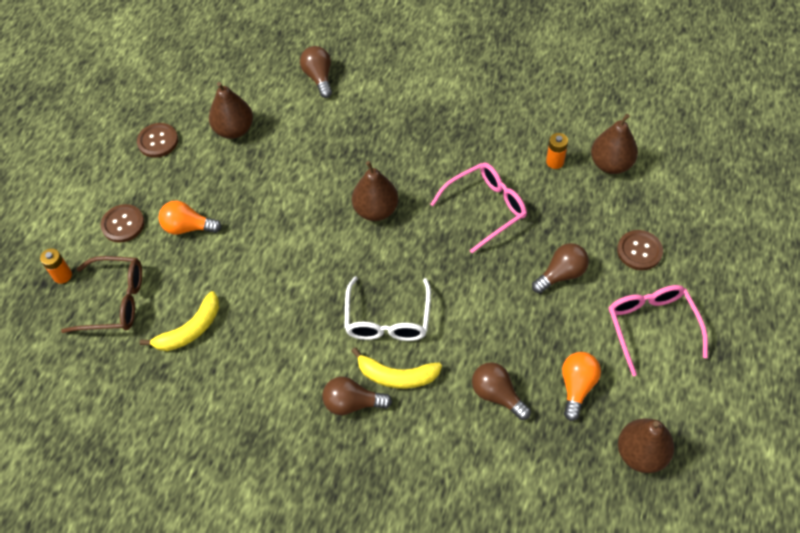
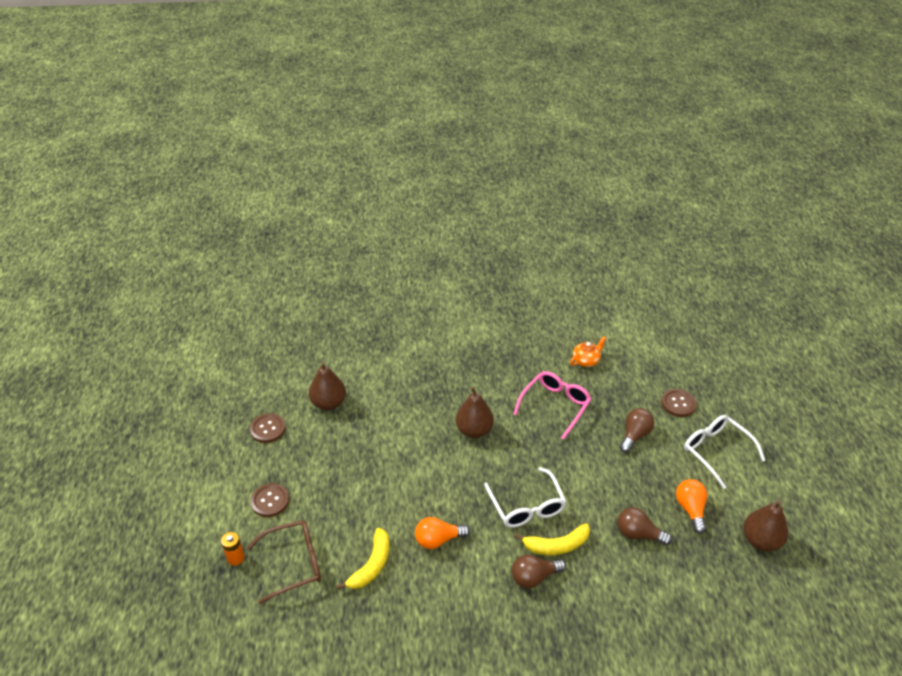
camera: 25 degrees left, 15 degrees down
orange light bulb [158,201,222,235] -> orange light bulb moved to [415,517,470,549]
brown light bulb [300,46,332,98] -> none
orange battery [546,133,568,169] -> orange teapot [570,337,606,367]
brown pear [591,114,638,174] -> none
pink glasses [609,285,708,376] -> white glasses [684,415,766,489]

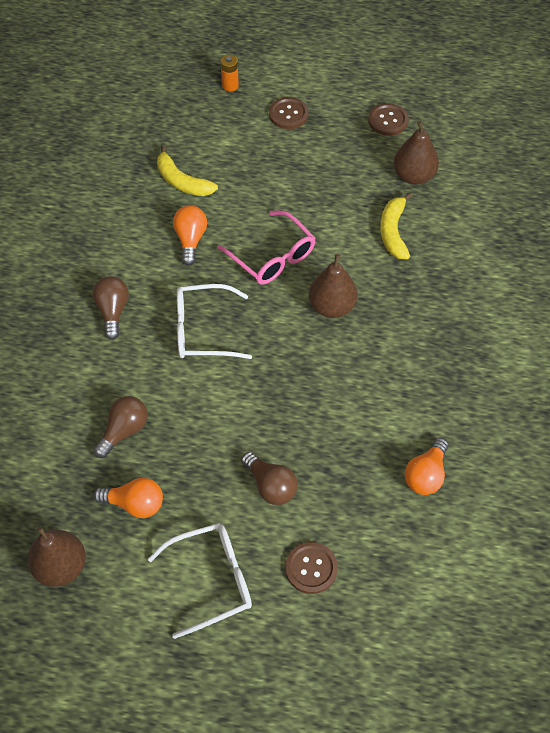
camera: 105 degrees right, 15 degrees up
brown glasses [247,520,321,604] -> none
pink glasses [514,371,591,440] -> pink glasses moved to [217,210,315,285]
yellow banana [515,523,590,555] -> yellow banana moved to [380,192,412,259]
orange teapot [570,337,606,367] -> orange light bulb [405,438,448,495]

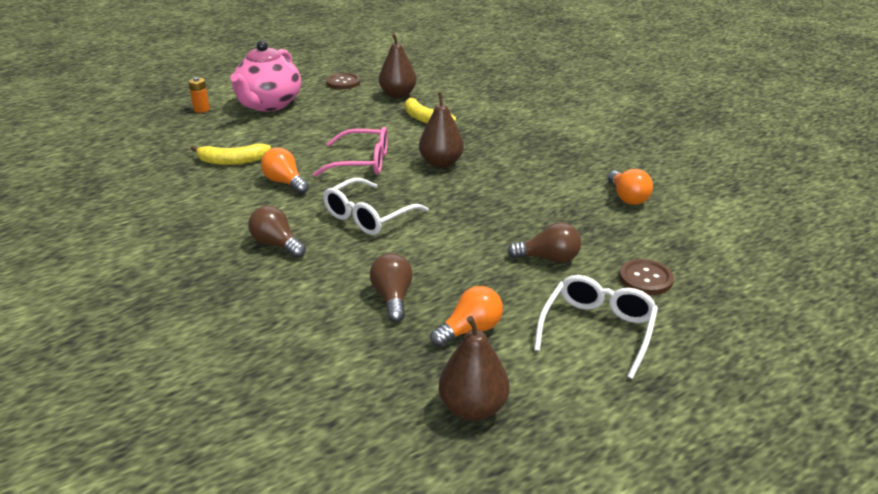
camera: 45 degrees left, 25 degrees down
brown button [269,97,309,129] -> pink teapot [230,41,301,112]

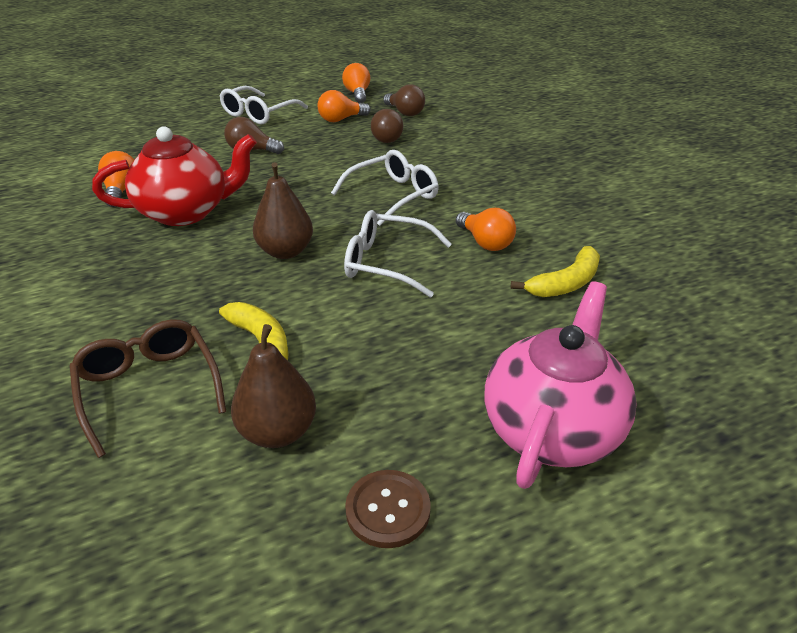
camera: 170 degrees left, 5 degrees up
orange battery [188,77,210,113] -> none
yellow banana [191,144,271,165] -> yellow banana turned 135 degrees clockwise [511,246,600,297]
brown light bulb [248,206,306,258] -> brown light bulb moved to [383,84,425,116]
pink glasses [313,127,388,177] -> white glasses [344,210,452,298]
brown pear [439,316,510,421] -> orange light bulb [342,63,370,103]
brown button [619,259,674,295] -> none
none -> brown glasses [70,319,226,458]
none -> red teapot [92,126,257,226]

